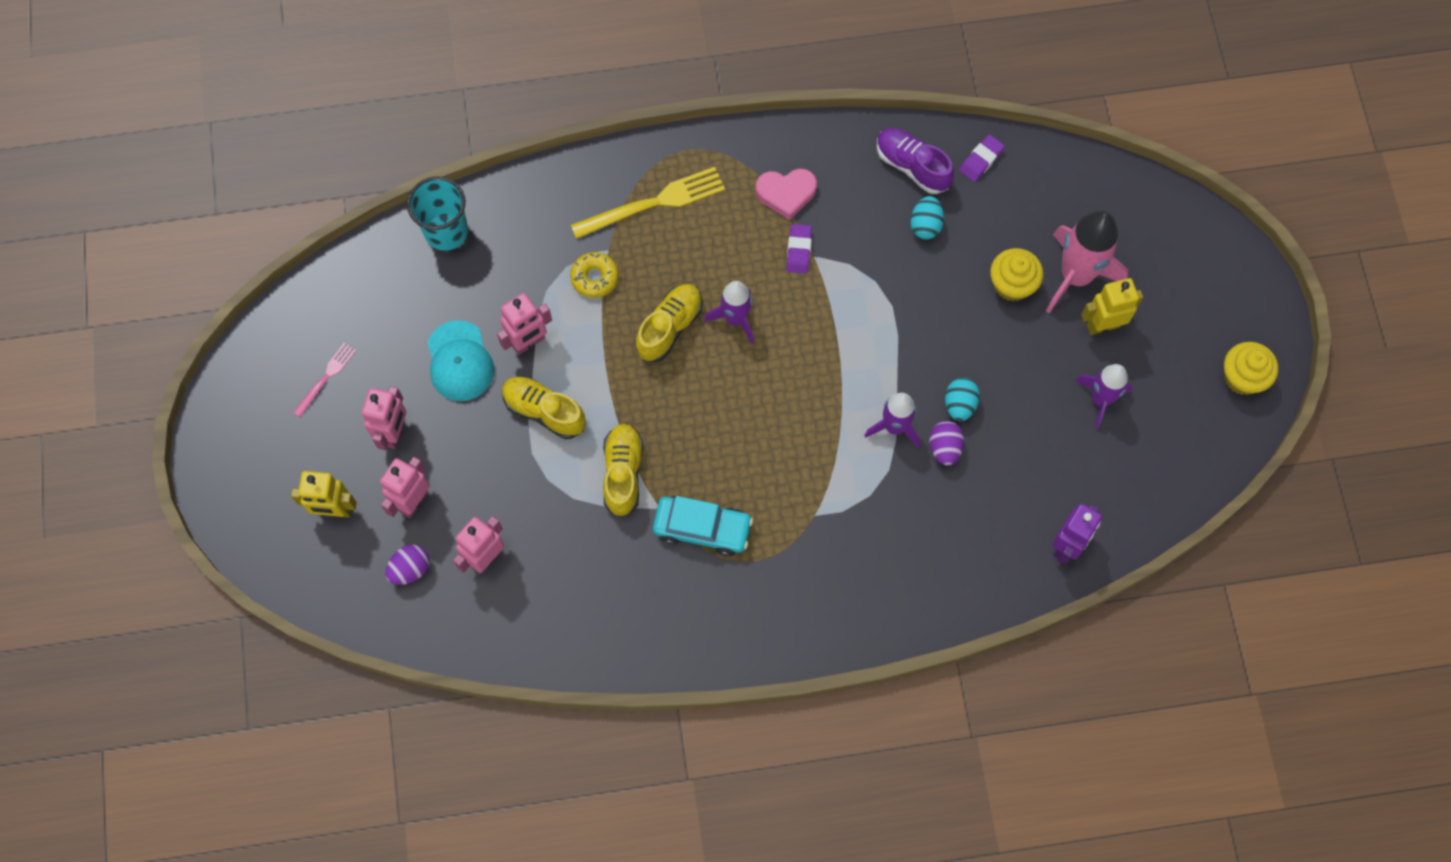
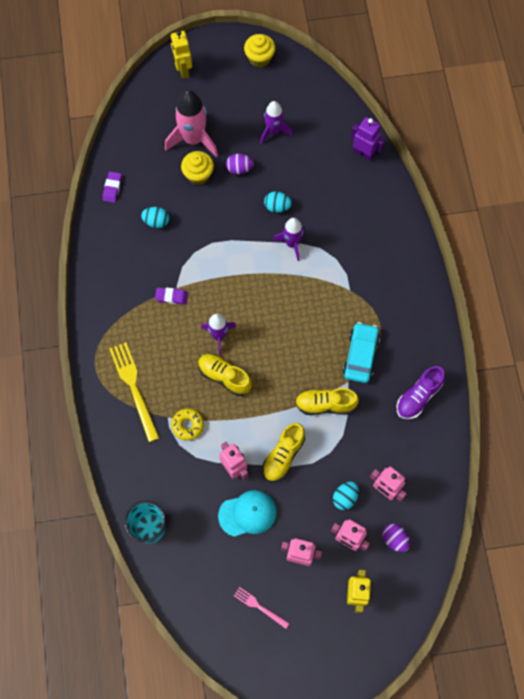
camera: 90 degrees left, 0 degrees up
pink heart [756,169,817,220] -> none
purple shoe [877,128,954,194] -> purple shoe moved to [397,366,445,419]
purple egg [929,421,964,466] -> purple egg moved to [226,154,254,175]
purple eraser [959,135,1005,182] -> purple eraser turned 60 degrees clockwise [103,172,122,203]
yellow robot [1081,278,1143,335] -> yellow robot moved to [171,31,192,79]
none -> turquoise egg [333,482,359,510]

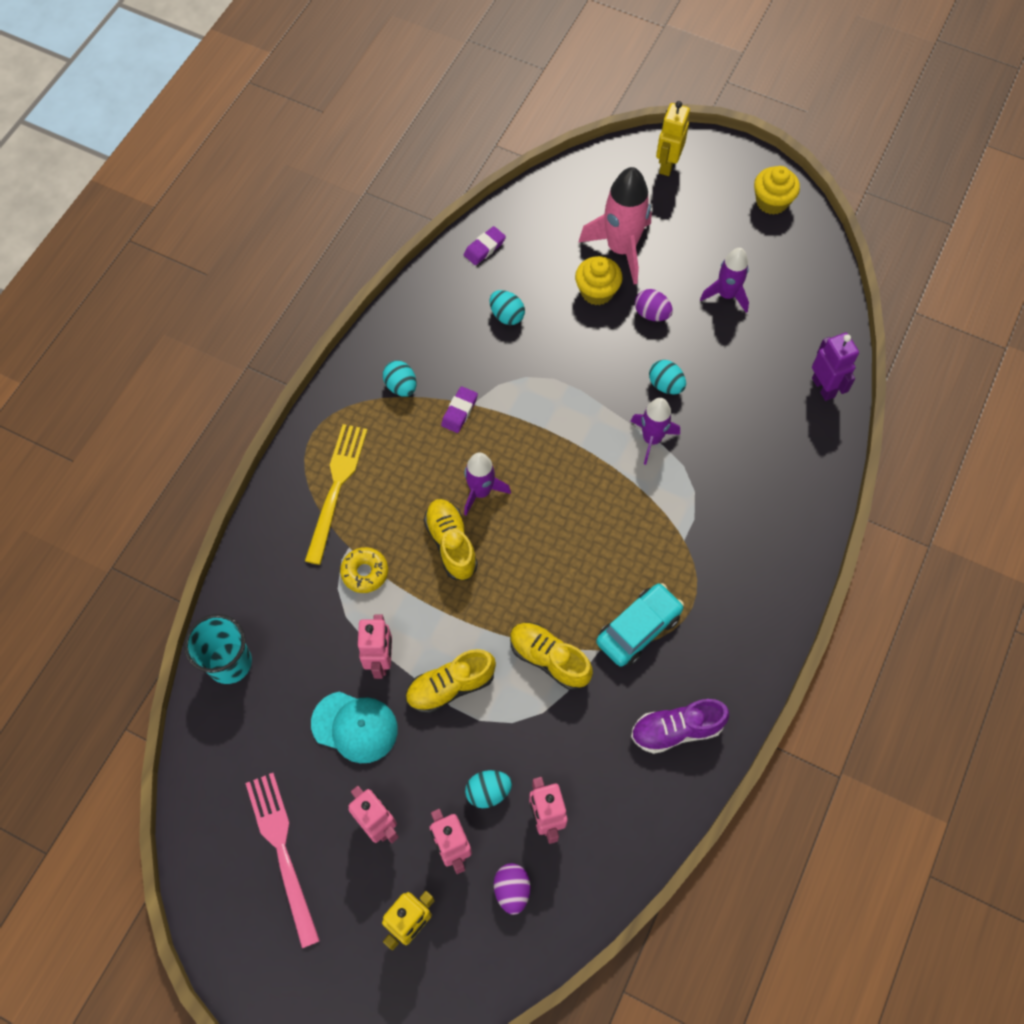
camera: 35 degrees right, 5 degrees down
purple eraser [155,287,188,305] -> purple eraser turned 75 degrees clockwise [441,386,478,433]
pink fork [234,587,289,629] -> pink fork [245,773,320,948], size x1.86
none -> turquoise egg [383,361,416,397]

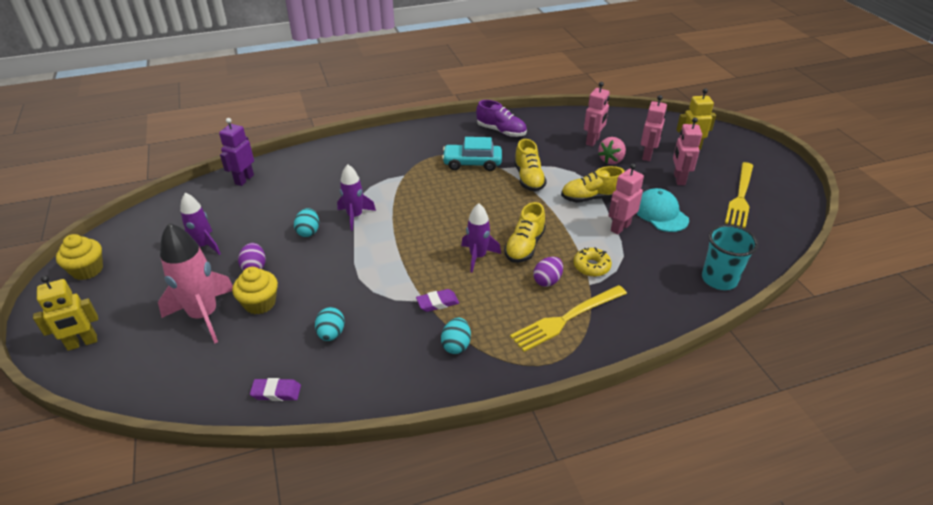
camera: 135 degrees left, 25 degrees down
pink fork [245,773,320,948] -> yellow fork [725,162,753,228]
yellow shoe [406,649,496,714] -> yellow shoe turned 150 degrees clockwise [561,166,625,203]
turquoise egg [465,770,512,808] -> pink strawberry [598,137,626,164]
purple egg [494,863,530,915] -> purple egg moved to [533,256,563,287]

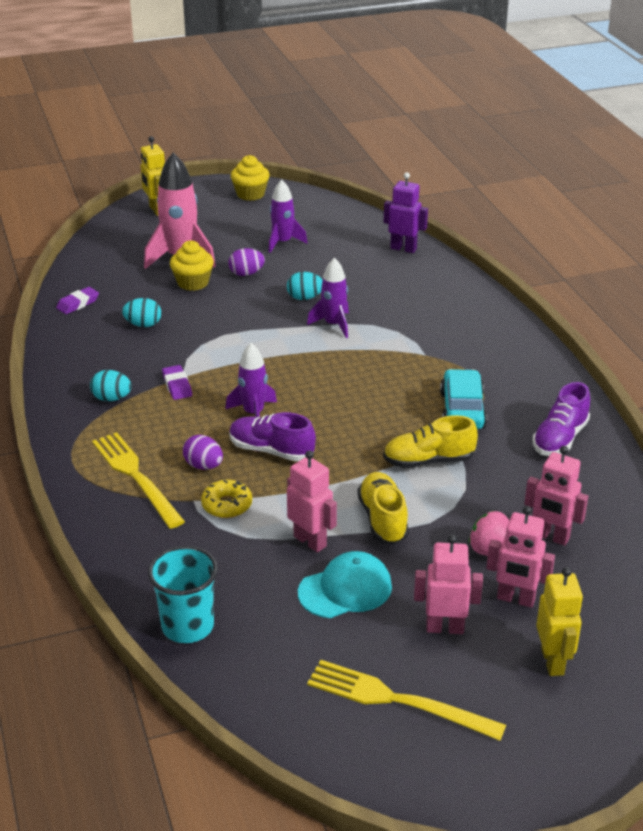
camera: 90 degrees right, 5 degrees down
purple eraser [250,378,301,401] -> purple eraser turned 45 degrees clockwise [56,287,99,314]
yellow shoe [504,202,546,263] -> purple shoe [229,412,316,461]

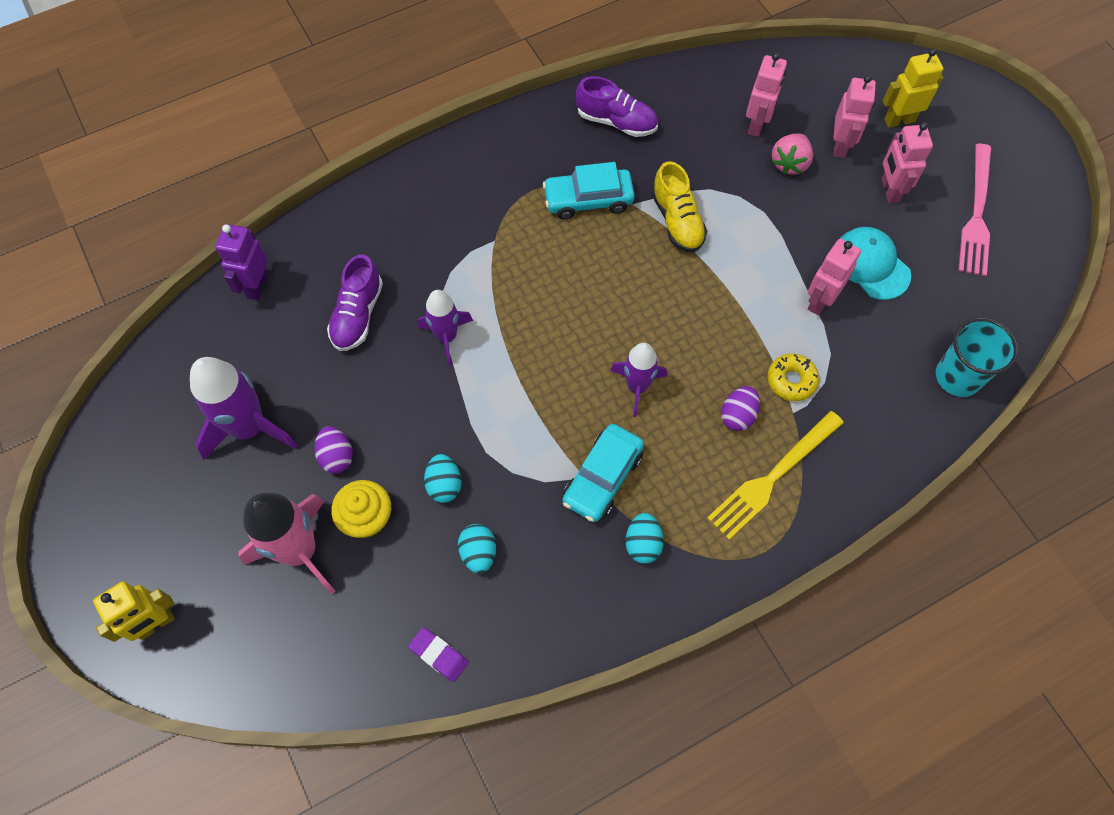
camera: 100 degrees left, 30 degrees up
purple eraser [162,365,192,400] -> turquoise car [563,424,644,522]
purple shoe [229,412,316,461] -> purple shoe moved to [327,255,383,351]
yellow cupcake [231,155,270,201] -> none
purple rocket [268,180,307,253] -> purple rocket [190,357,298,460], size x1.61
turquoise egg [287,272,323,300] -> turquoise egg moved to [424,454,462,503]
yellow fork [307,660,506,741] -> pink fork [958,144,991,276]
yellow shoe [357,472,409,545] -> none

